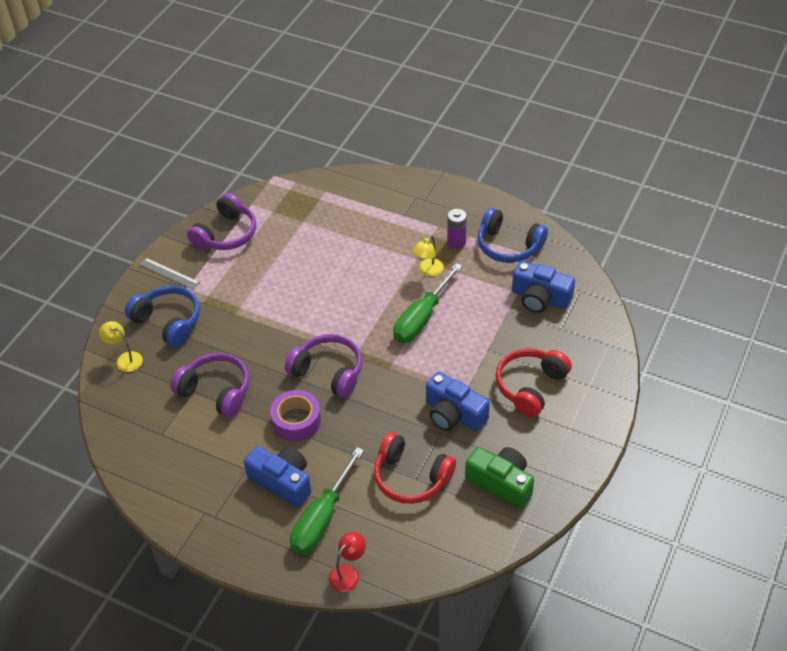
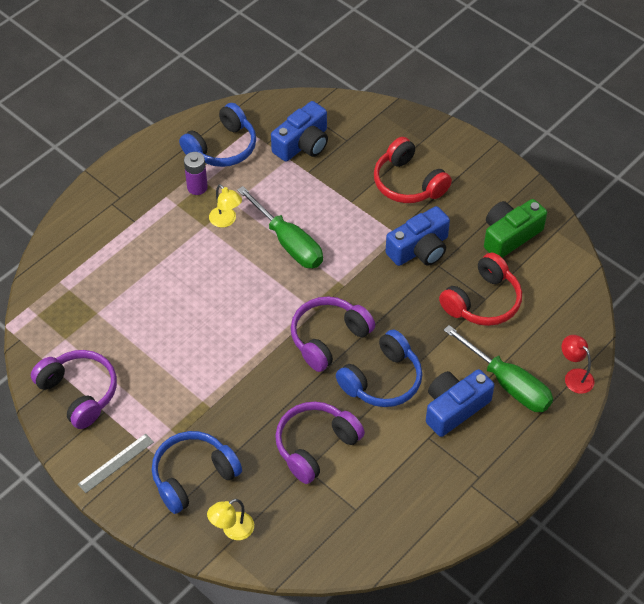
camera: 75 degrees left, 5 degrees up
purple tape [270,390,321,442] -> blue headphones [336,329,422,407]

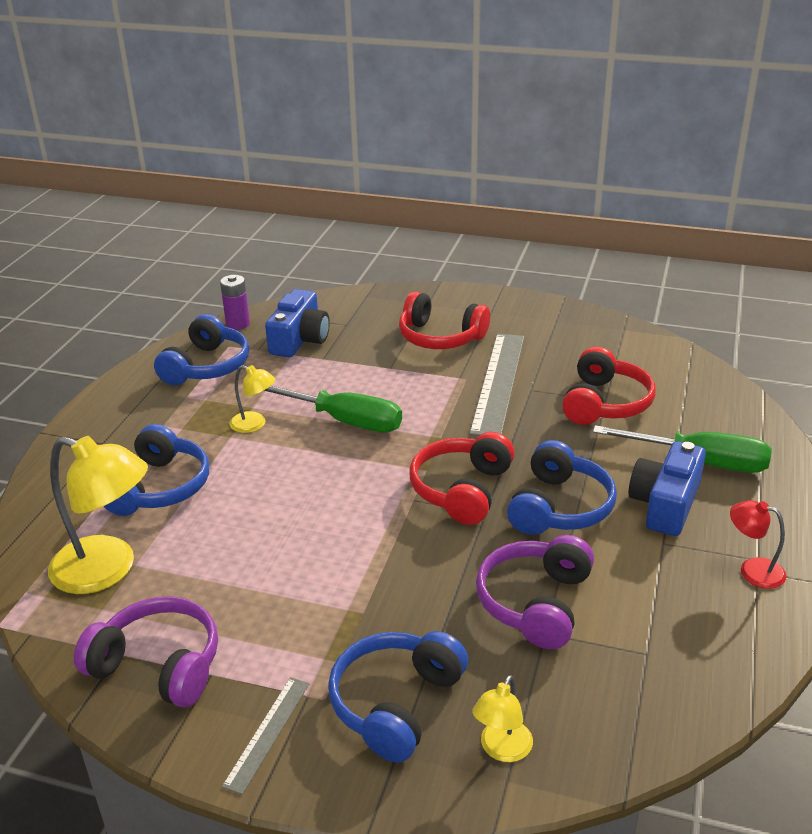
camera: 25 degrees left, 20 degrees down
purple battery [184,152,208,195] -> purple battery moved to [220,275,250,330]
purple headphones [291,296,375,372] -> red headphones [409,432,514,525]
blue camera [385,206,450,266] -> grey ruler [469,334,524,436]
green camera [484,199,547,258] -> none
red lamp [561,335,595,394] -> red lamp moved to [730,500,786,589]
none -> yellow lamp [48,436,148,594]
none -> blue headphones [103,424,209,516]

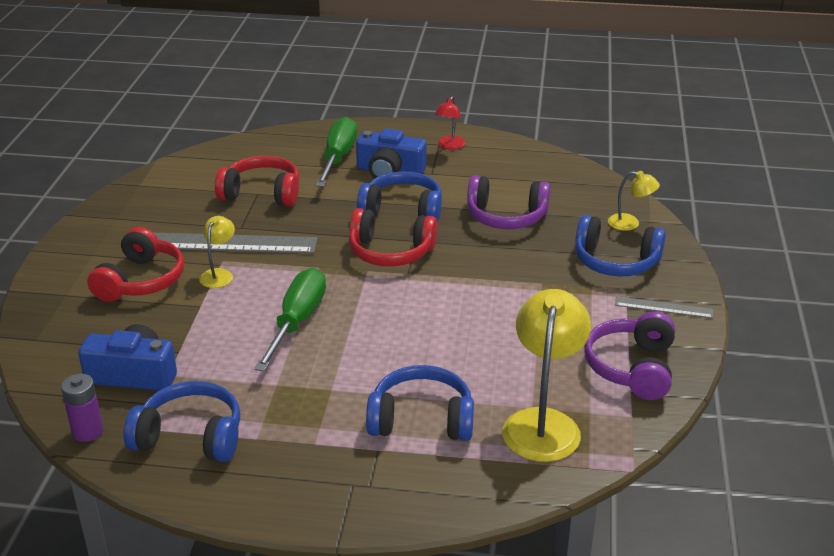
camera: 100 degrees left, 0 degrees up
yellow lamp [230,365,275,433] -> yellow lamp moved to [199,216,235,288]

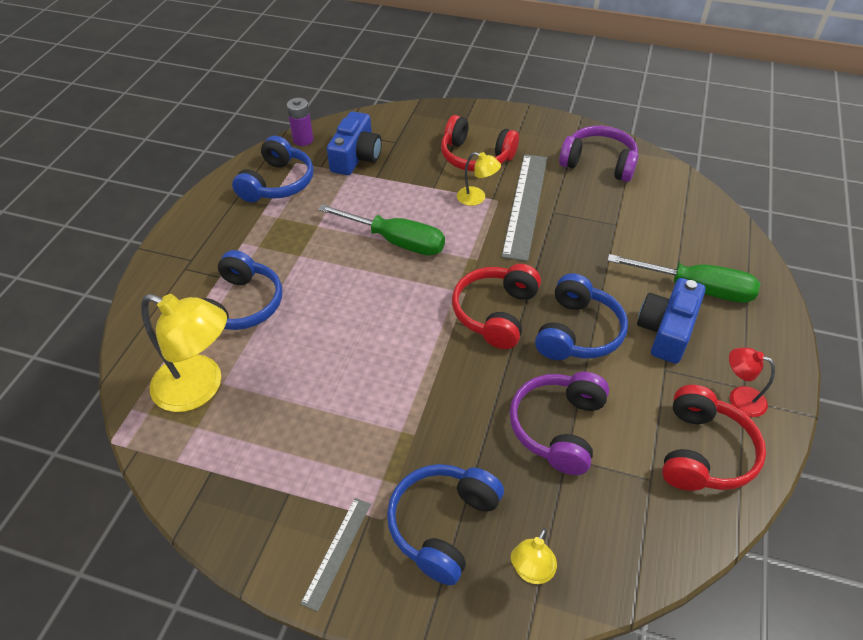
camera: 100 degrees right, 15 degrees up
red headphones [215,156,299,206] -> red headphones moved to [662,385,766,491]
purple headphones [584,311,675,400] -> purple headphones moved to [559,126,639,182]

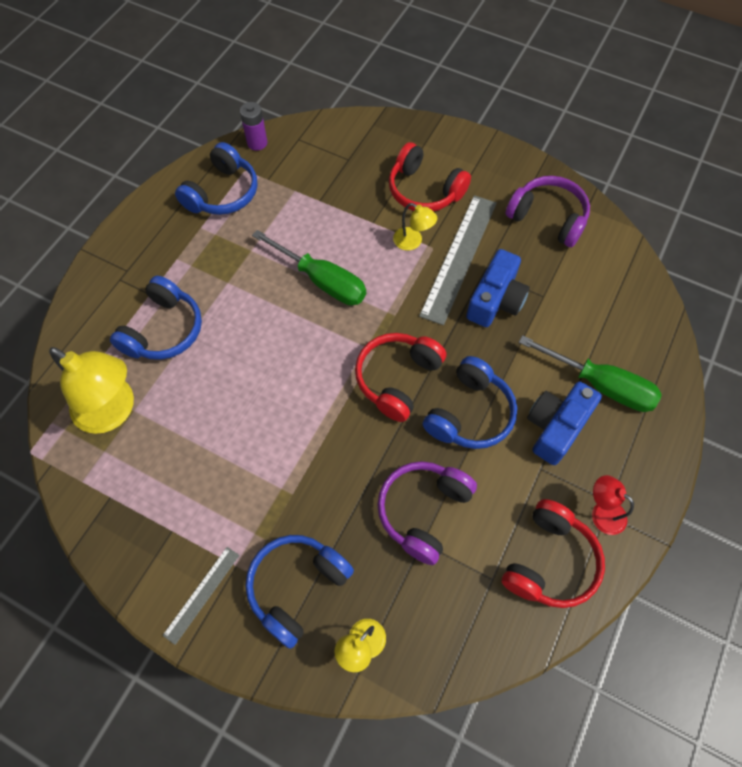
camera: 10 degrees right, 15 degrees up
blue camera [327,111,382,175] -> blue camera moved to [466,249,530,327]

